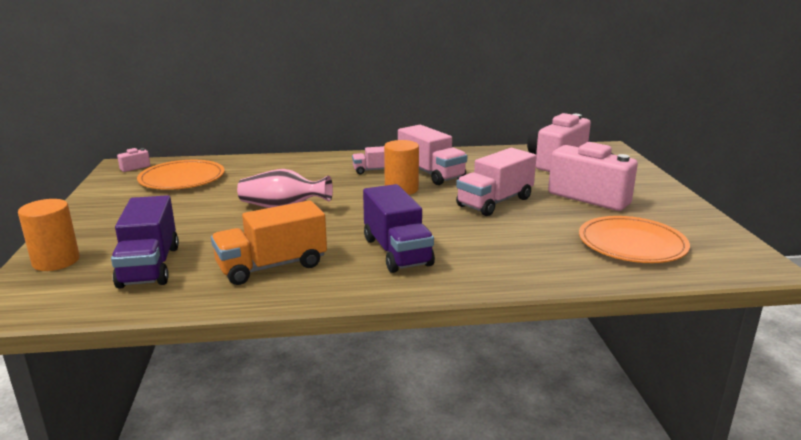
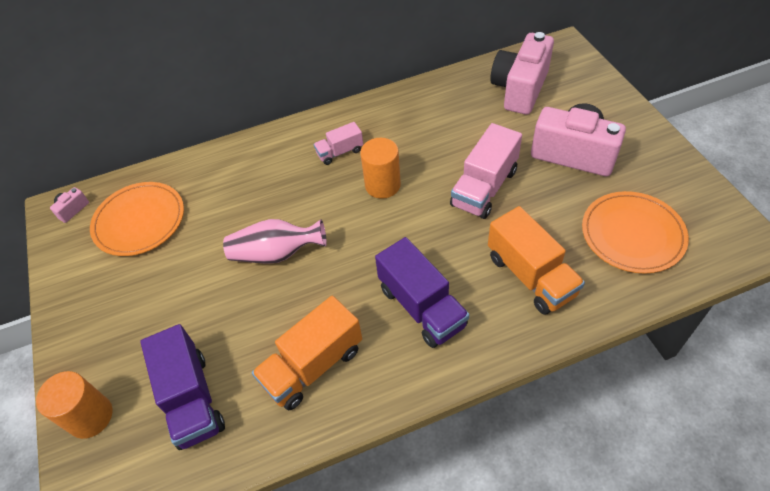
camera: 10 degrees left, 30 degrees up
pink truck [398,125,467,185] -> none
none -> orange truck [488,206,585,315]

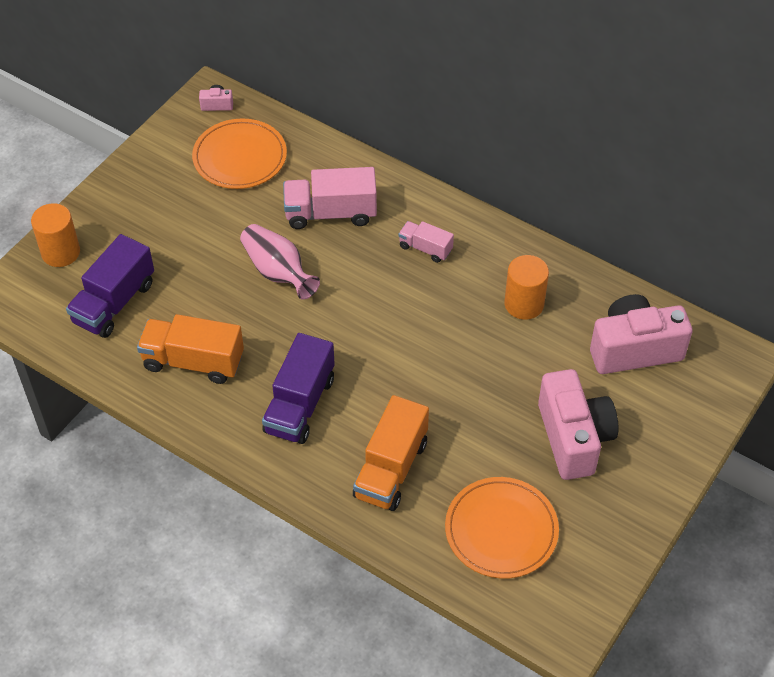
camera: 50 degrees right, 0 degrees up
orange cylinder [360,138,401,199] -> orange cylinder moved to [504,255,549,320]
pink truck [450,123,522,219] -> pink truck moved to [283,167,377,229]

